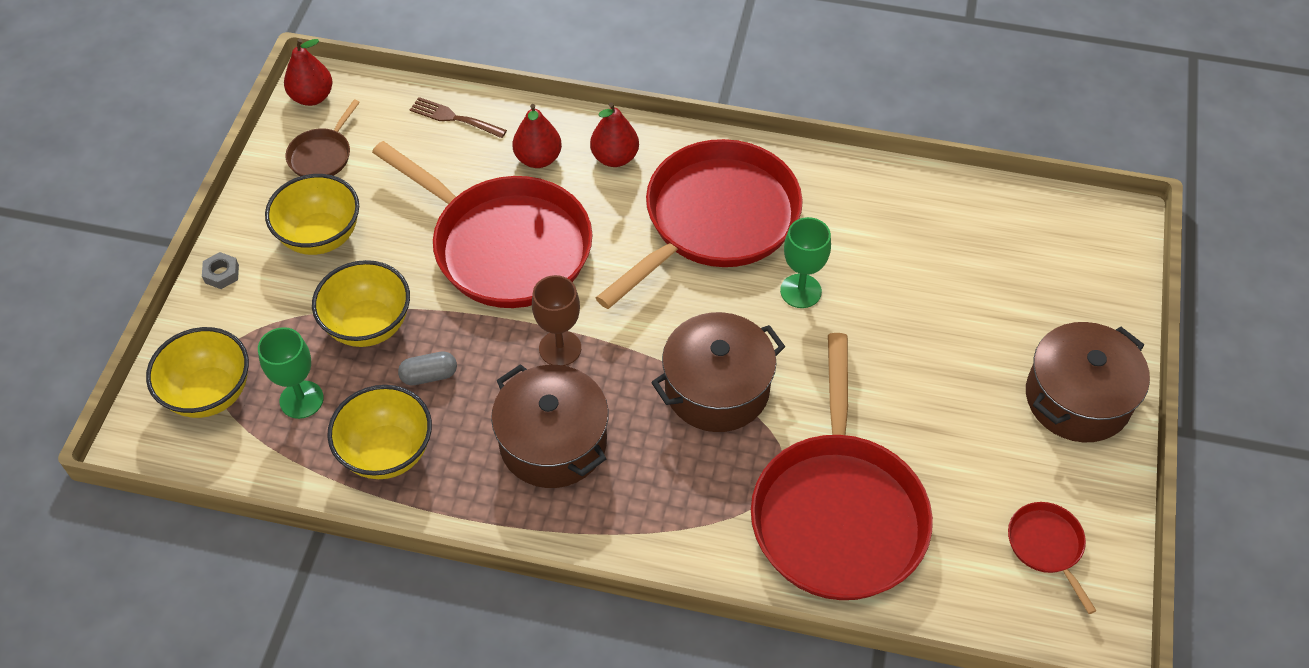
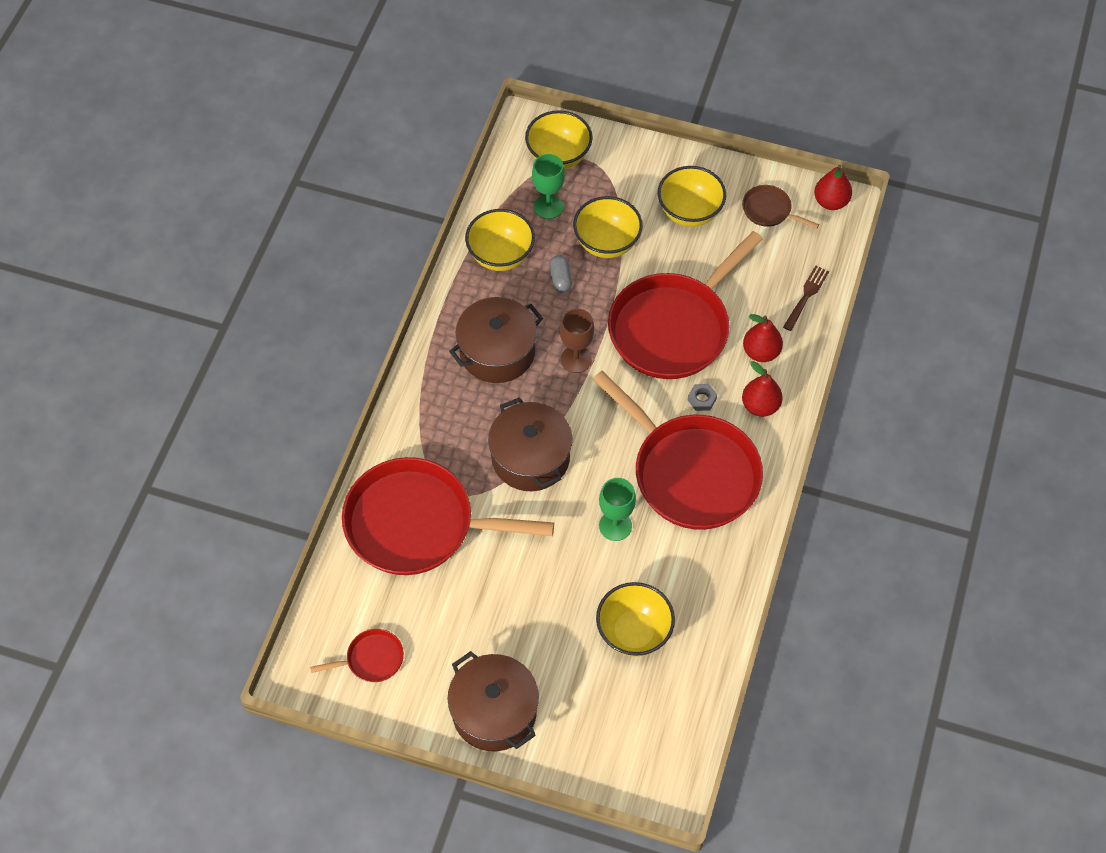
camera: 95 degrees right, 5 degrees up
grey nut [202,252,239,289] -> grey nut moved to [688,384,717,411]
none -> yellow bowl [596,582,675,657]

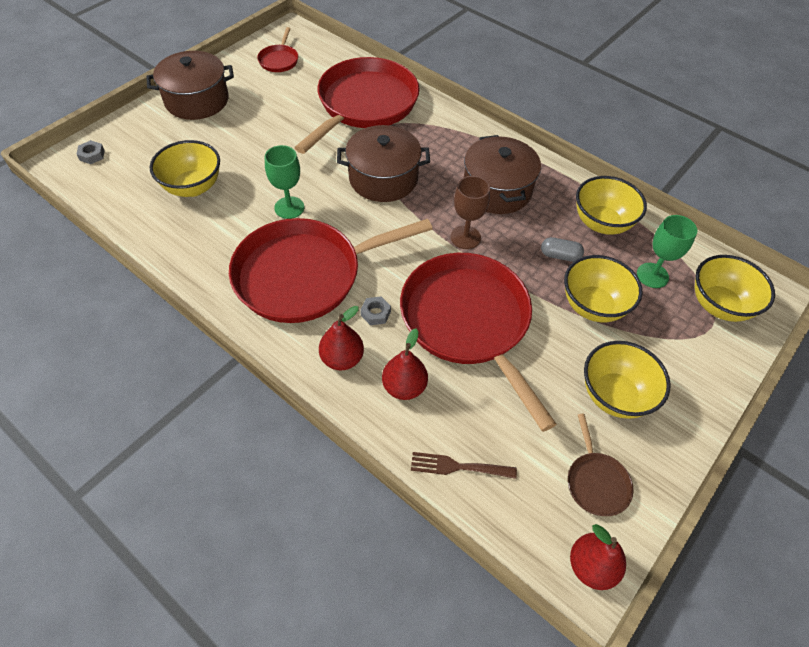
camera: 110 degrees right, 5 degrees down
brown pan [742,185,819,229] -> brown pan turned 120 degrees clockwise [568,414,634,516]
brown fork [783,265,829,331] -> brown fork turned 135 degrees clockwise [411,452,517,479]
none -> grey nut [76,140,105,164]

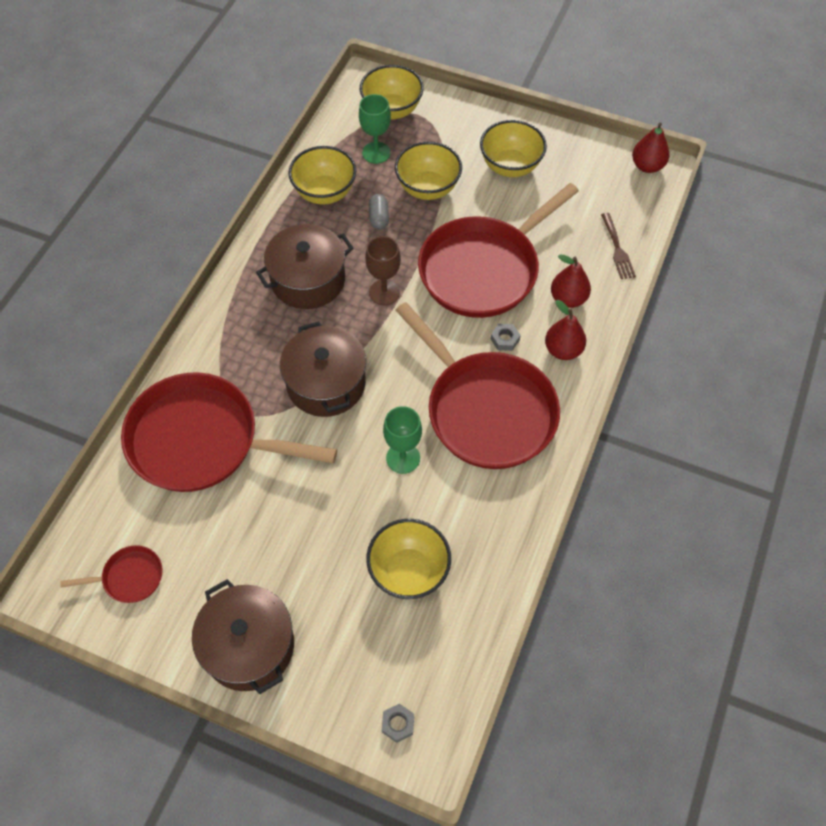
camera: 105 degrees left, 5 degrees up
brown pan [568,414,634,516] -> none

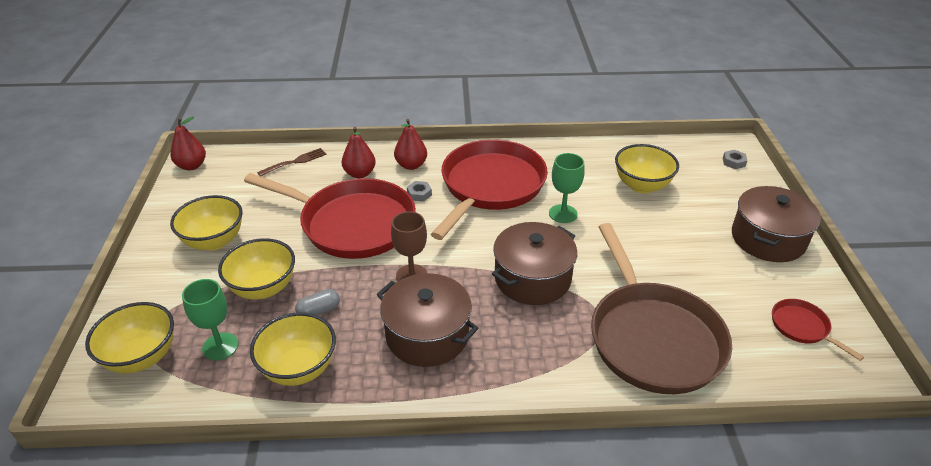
camera: 115 degrees left, 20 degrees down
red pan [121,372,337,492] -> brown pan [591,223,732,394]

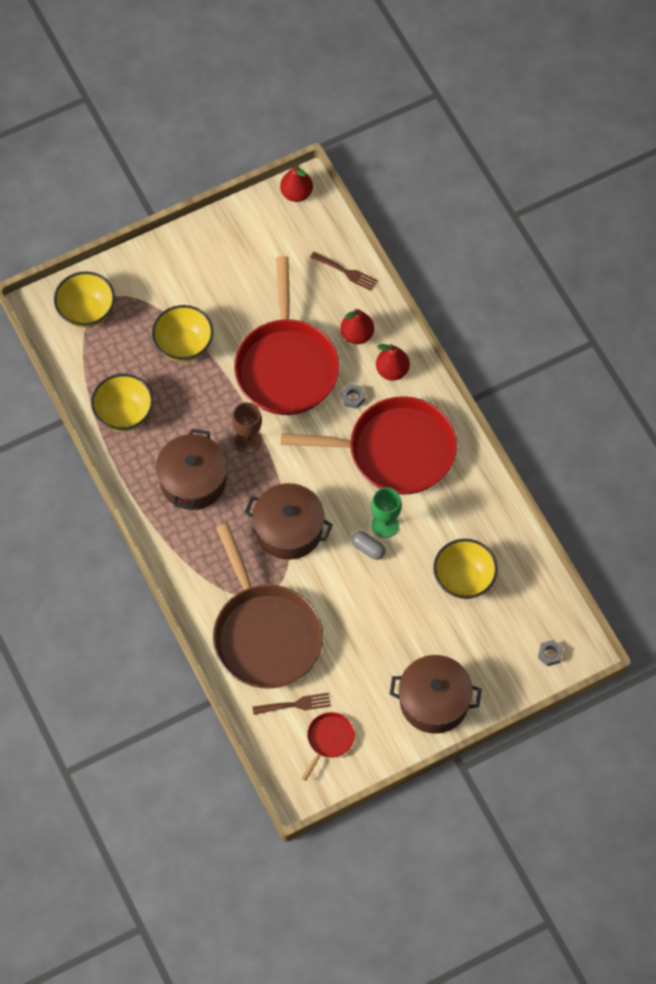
camera: 65 degrees right, 25 degrees up
yellow bowl [170,195,242,251] -> none
green goblet [182,279,238,361] -> none
grey capsule [295,289,340,315] -> grey capsule moved to [352,531,386,560]
brown pan [591,223,732,394] -> brown pan turned 75 degrees counterclockwise [213,523,323,689]
none -> brown fork [252,693,331,715]

